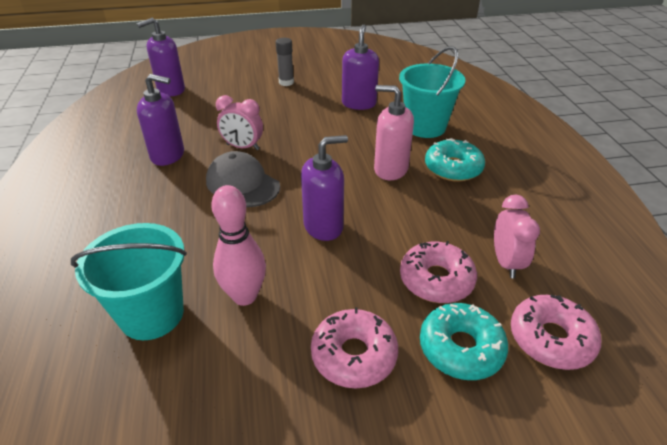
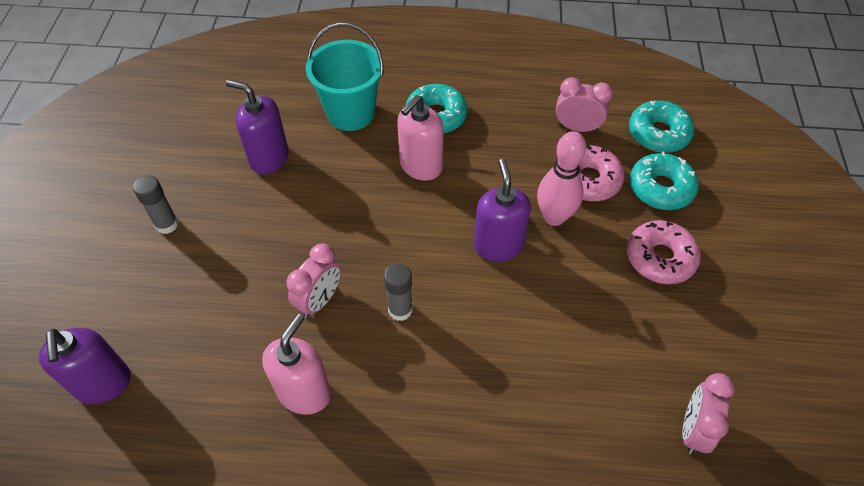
camera: 75 degrees left, 15 degrees up
turquoise bucket [71,223,187,340] -> none
purple soap dispenser [137,74,184,166] -> pink soap dispenser [262,314,331,415]
grey cap [206,151,280,207] -> grey glue stick [384,263,413,321]
pink bowling pin [211,185,266,306] -> pink bowling pin moved to [537,131,586,226]
pink donut [511,295,601,370] -> turquoise donut [629,101,694,153]
none -> pink clock [682,373,735,454]

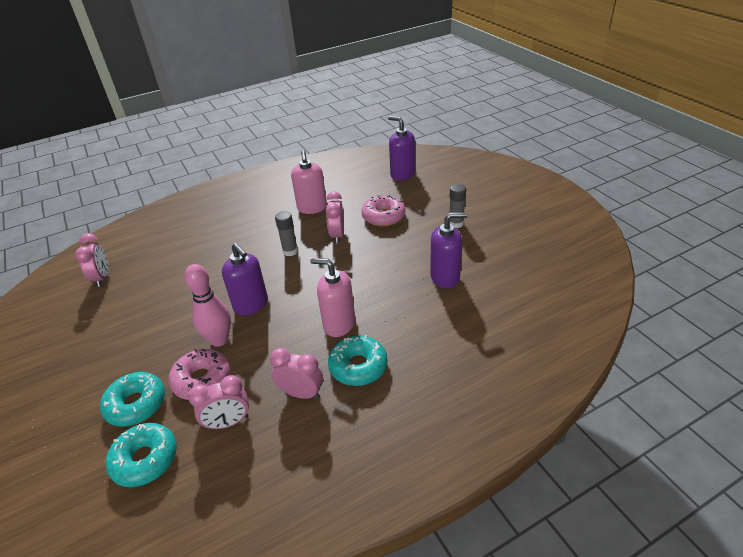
camera: 150 degrees right, 15 degrees down
turquoise bucket [306,23,383,131] -> none
pink soap dispenser [397,95,444,180] -> pink soap dispenser turned 75 degrees counterclockwise [310,258,355,337]
pink donut [627,220,701,284] -> pink donut moved to [362,195,405,226]
none -> pink clock [270,348,323,399]

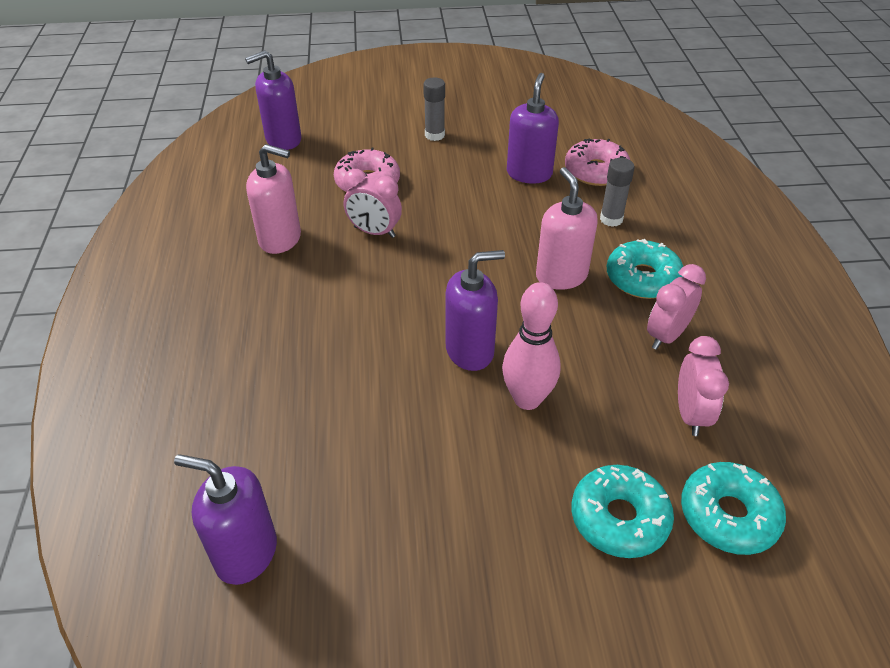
camera: 70 degrees left, 5 degrees up
pink clock [75,233,108,287] -> purple soap dispenser [174,454,277,585]
pink donut [169,349,230,400] -> pink donut moved to [565,139,630,186]
grey glue stick [275,211,298,256] -> grey glue stick moved to [600,158,635,227]
pink soap dispenser [310,258,355,337] -> pink soap dispenser turned 120 degrees clockwise [536,167,598,290]

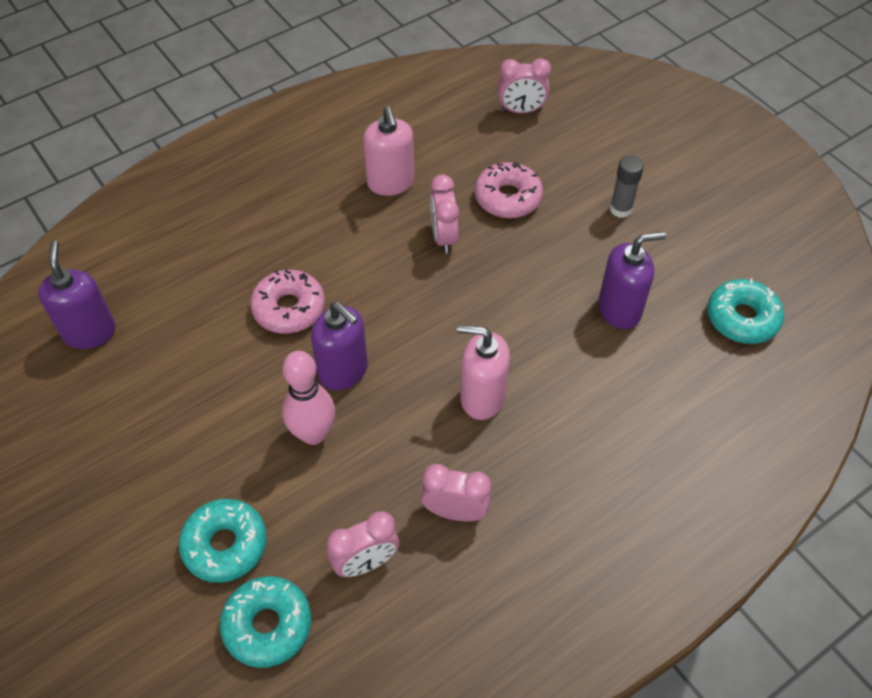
camera: 60 degrees right, 10 degrees up
purple soap dispenser [245,50,302,150] -> pink clock [498,58,551,113]
pink soap dispenser [536,167,598,290] -> pink soap dispenser turned 120 degrees counterclockwise [457,325,510,420]
pink donut [565,139,630,186] -> pink donut moved to [250,270,325,334]
grey glue stick [600,158,635,227] -> none
turquoise donut [607,239,683,299] -> turquoise donut moved to [707,278,784,344]

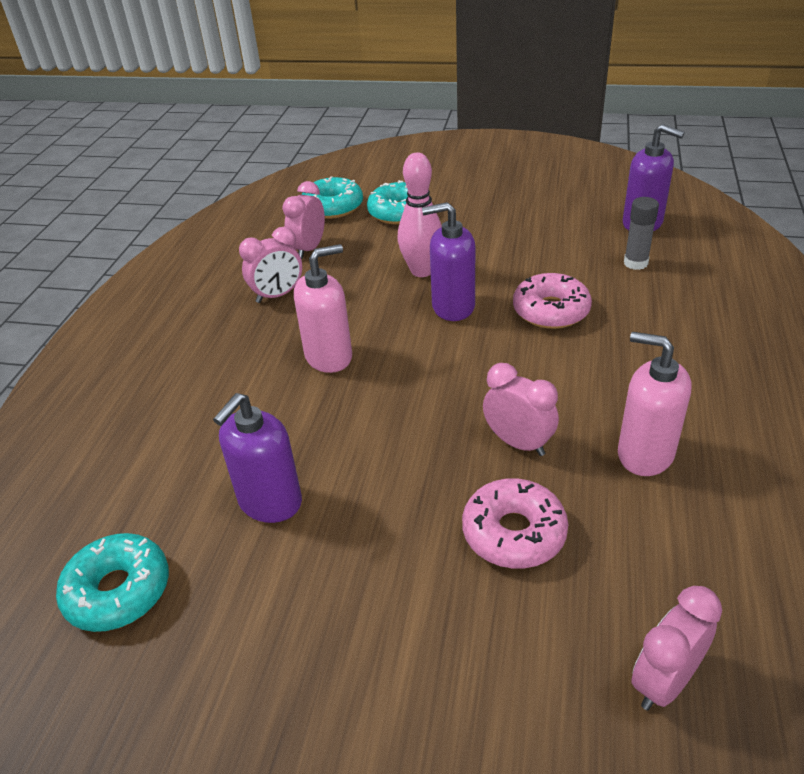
camera: 140 degrees right, 15 degrees down
grey glue stick [610,155,644,218] -> grey glue stick moved to [624,197,659,270]

